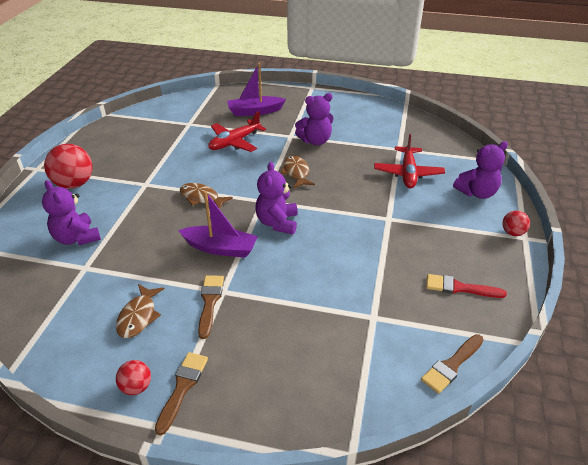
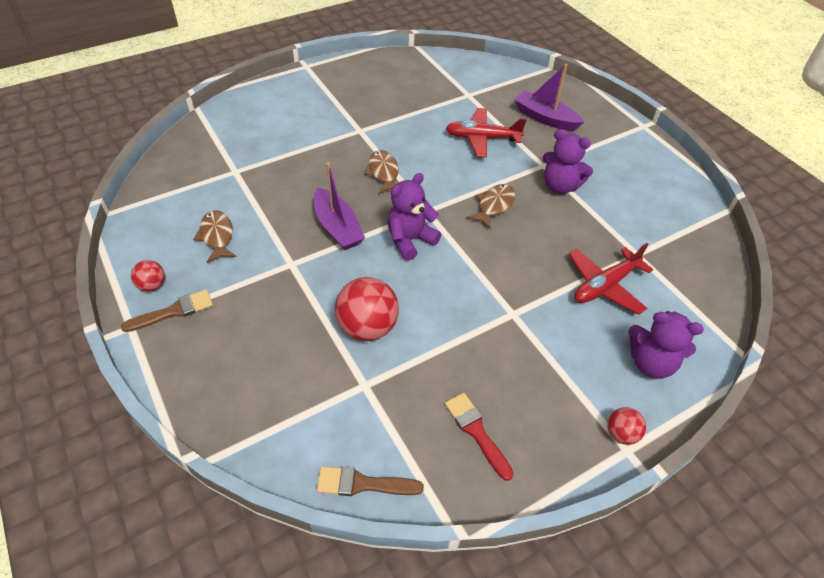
camera: 45 degrees right, 10 degrees up
purple teddy bear [42,180,101,245] -> none
red ball [44,144,93,189] -> red ball moved to [335,277,399,341]
brown fish [116,284,164,338] -> brown fish turned 105 degrees clockwise [193,210,237,263]
brown brush [198,275,224,339] -> none

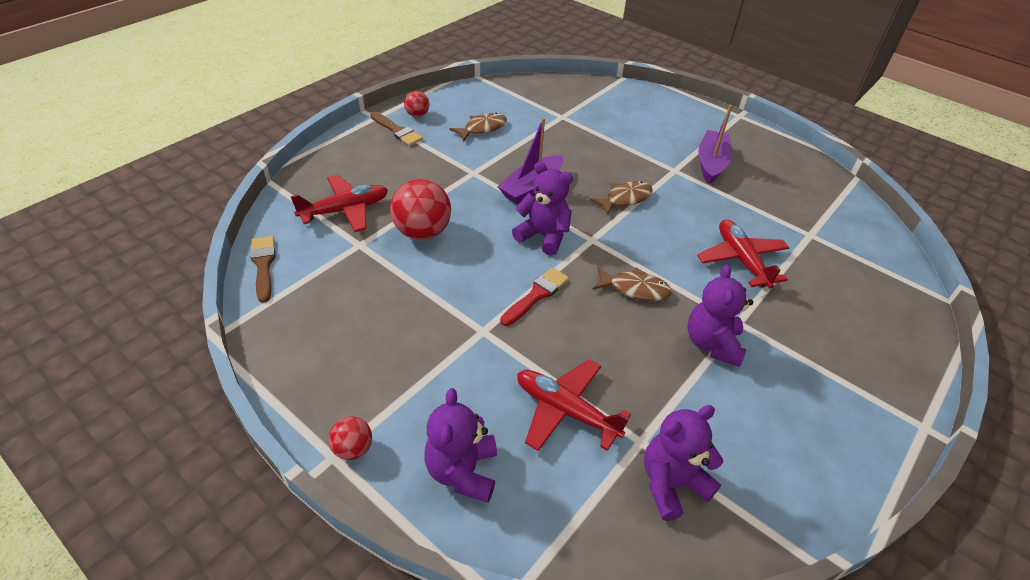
camera: 70 degrees right, 5 degrees down
red brush [445,393,514,481] -> red brush moved to [500,267,569,326]
purple boat [514,64,584,131] -> purple boat moved to [698,105,732,184]
none -> red plane [290,175,388,232]
none -> purple teddy bear [644,405,723,521]

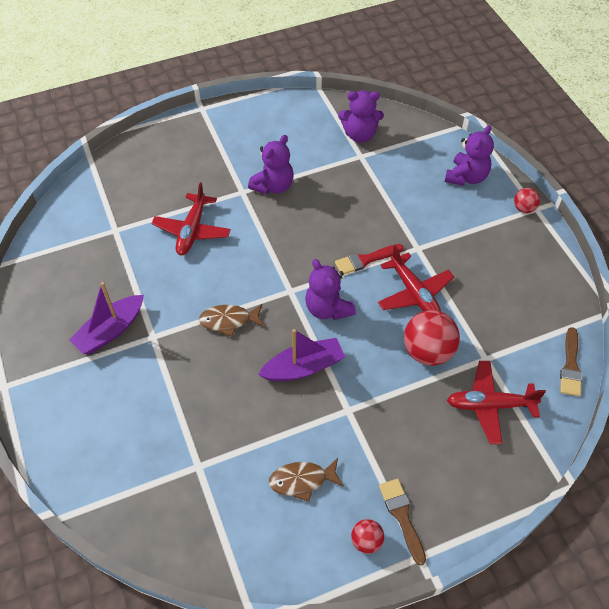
camera: 150 degrees left, 10 degrees up
red plane [517,359,631,451] -> red plane moved to [378,245,454,311]
brown fish [592,267,672,301] -> none

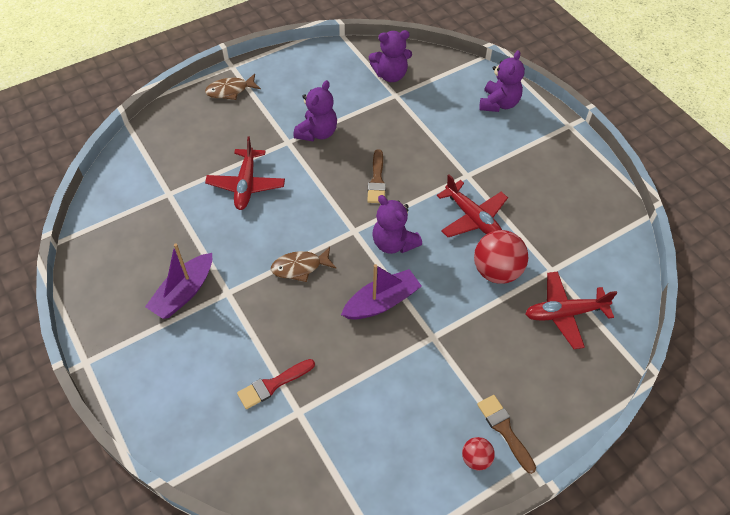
camera: 10 degrees left, 0 degrees up
brown fish [269,458,344,502] -> brown fish moved to [205,74,261,100]
red brush [335,244,404,275] -> red brush moved to [237,359,315,409]
red ball [514,188,540,213] -> none
brown brush [560,327,582,396] -> brown brush moved to [367,149,386,203]

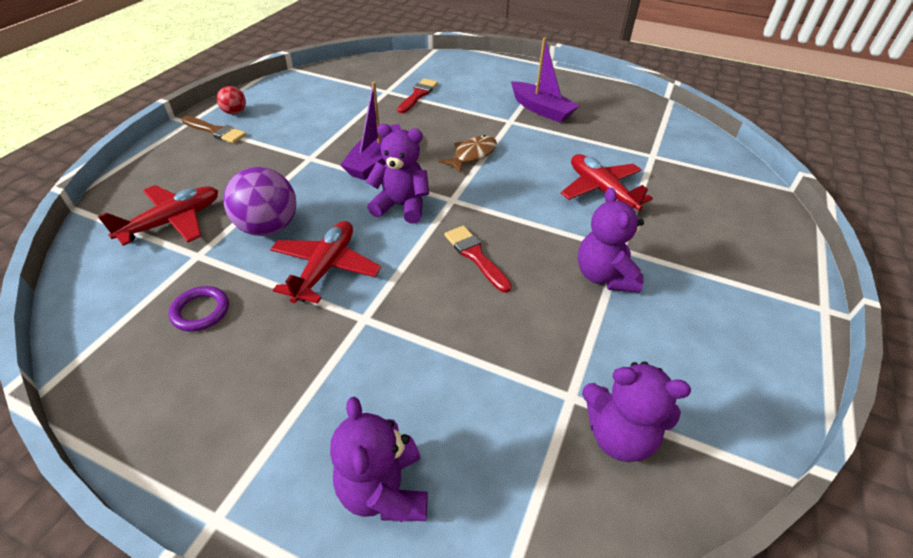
camera: 145 degrees right, 10 degrees down
purple boat [145,243,212,319] -> purple boat turned 135 degrees clockwise [511,37,579,123]
brown fish [205,74,261,100] -> none
brown brush [367,149,386,203] -> red brush [445,226,512,293]
purple teddy bear [369,30,412,82] -> purple teddy bear turned 120 degrees counterclockwise [582,361,691,462]
red plane [437,174,508,237] -> red plane turned 90 degrees clockwise [270,221,381,304]
red ball [474,230,528,284] -> purple ball [223,167,296,236]
none -> purple ring [169,286,229,332]

